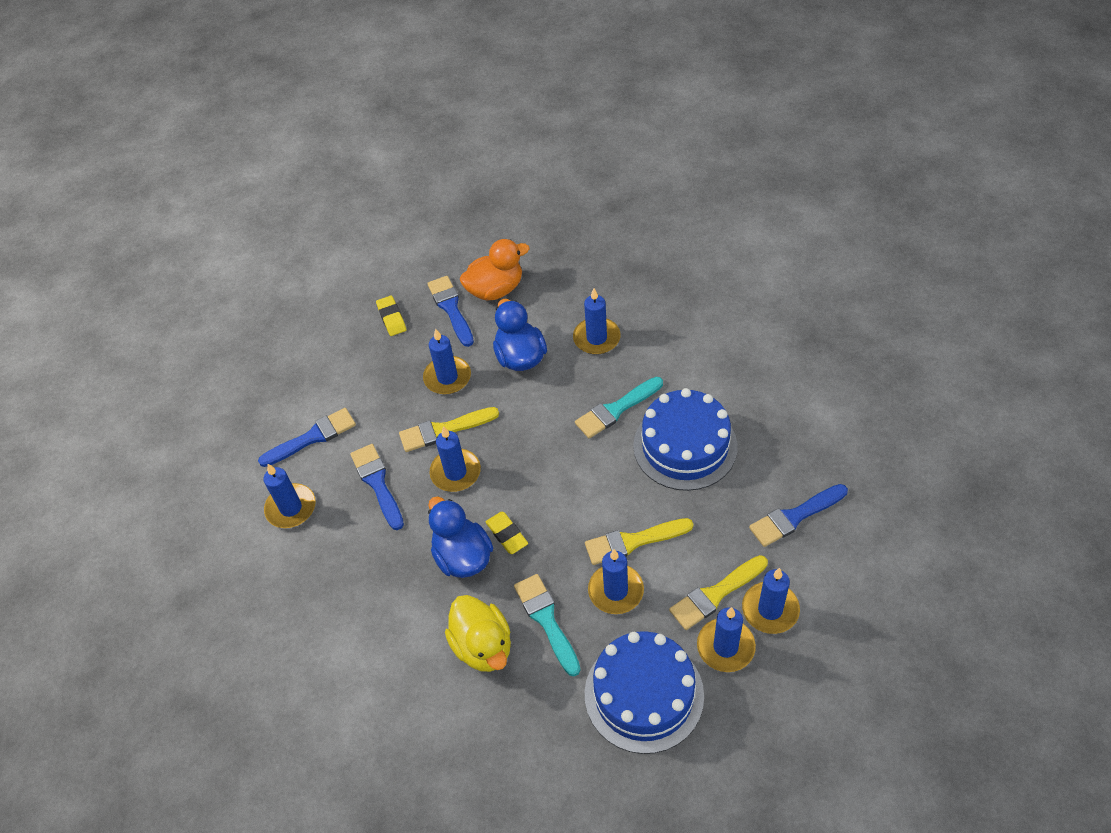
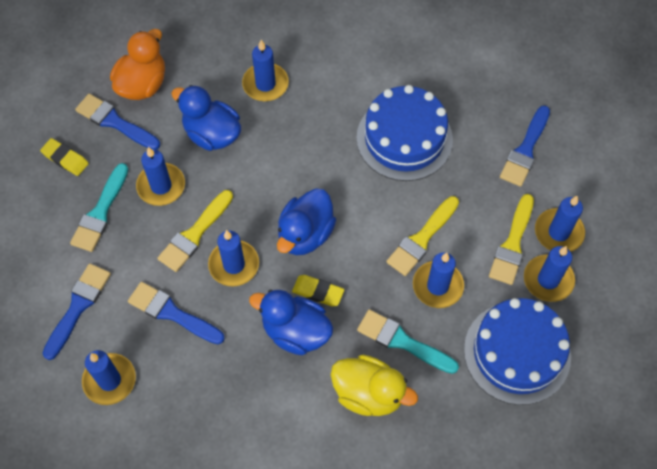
camera: 40 degrees left, 10 degrees up
turquoise brush [575,377,663,438] -> turquoise brush moved to [70,163,129,252]
none -> blue duck [277,189,336,255]

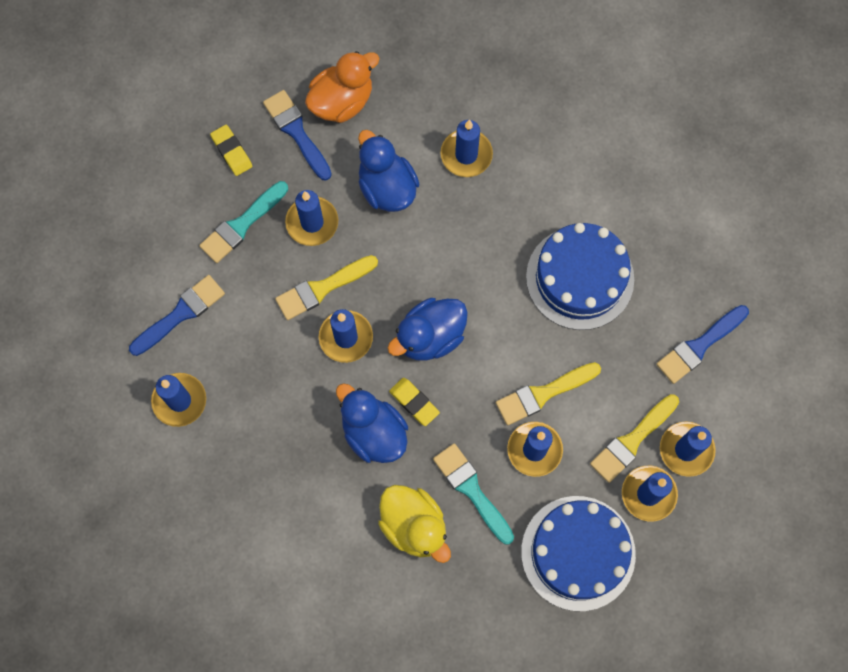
camera: 25 degrees right, 10 degrees up
blue brush [128,282,225,344] -> none

